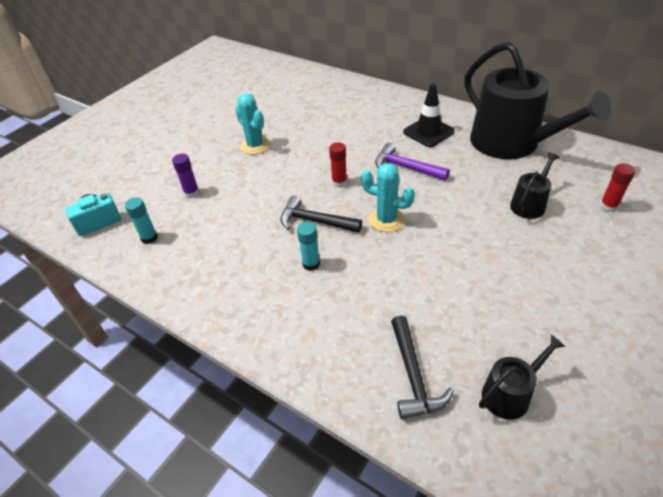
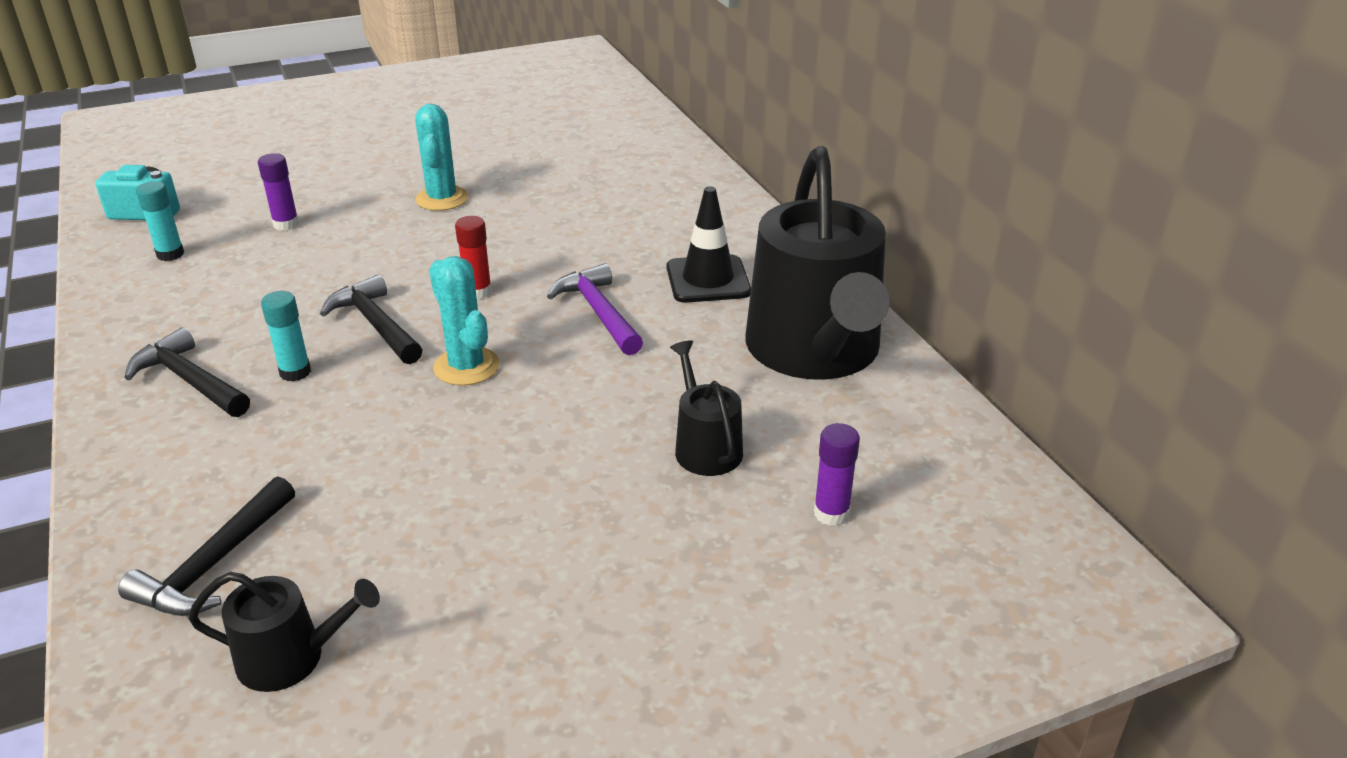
camera: 30 degrees right, 10 degrees down
black watering can [510,152,560,219] -> black watering can turned 90 degrees counterclockwise [670,340,743,476]
red glue stick [600,163,636,213] -> purple glue stick [814,423,860,526]
none -> black hammer [124,327,250,417]

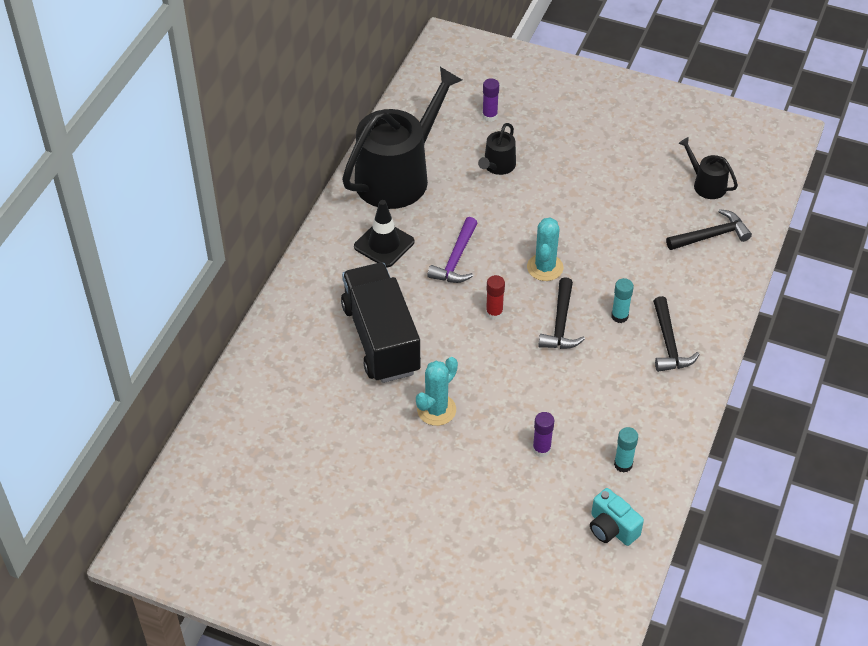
camera: 135 degrees left, 15 degrees up
none -> black truck [341,263,421,383]

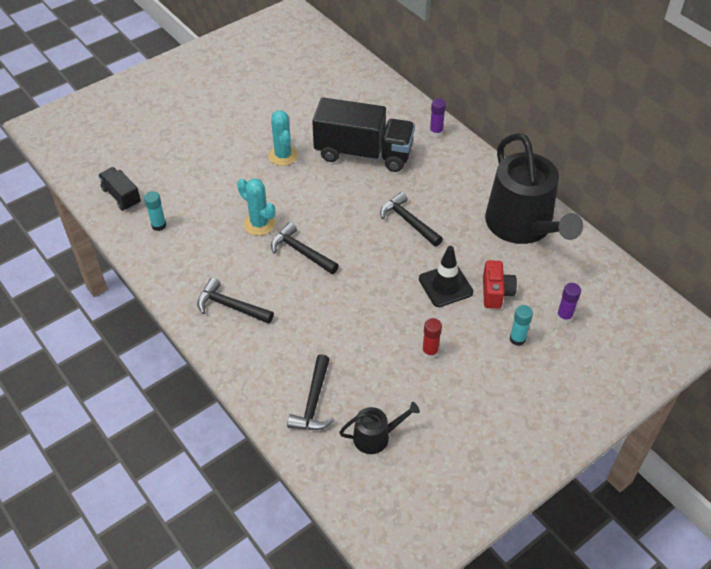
camera: 120 degrees right, 0 degrees up
black traffic cone [354,200,414,267] -> black traffic cone moved to [419,246,473,307]
purple hammer [427,217,477,283] -> black hammer [380,192,443,246]
black watering can [478,123,516,175] -> red camera [483,260,517,309]
red glue stick [486,275,505,320] -> red glue stick moved to [422,318,442,359]
turquoise cactus [527,218,563,281] -> turquoise cactus moved to [237,178,275,236]
purple glue stick [533,412,554,457] -> purple glue stick moved to [430,98,446,137]
turquoise camera [590,488,644,546] -> black truck [98,167,141,211]
turquoise glue stick [611,278,634,323] -> turquoise glue stick moved to [510,305,533,346]

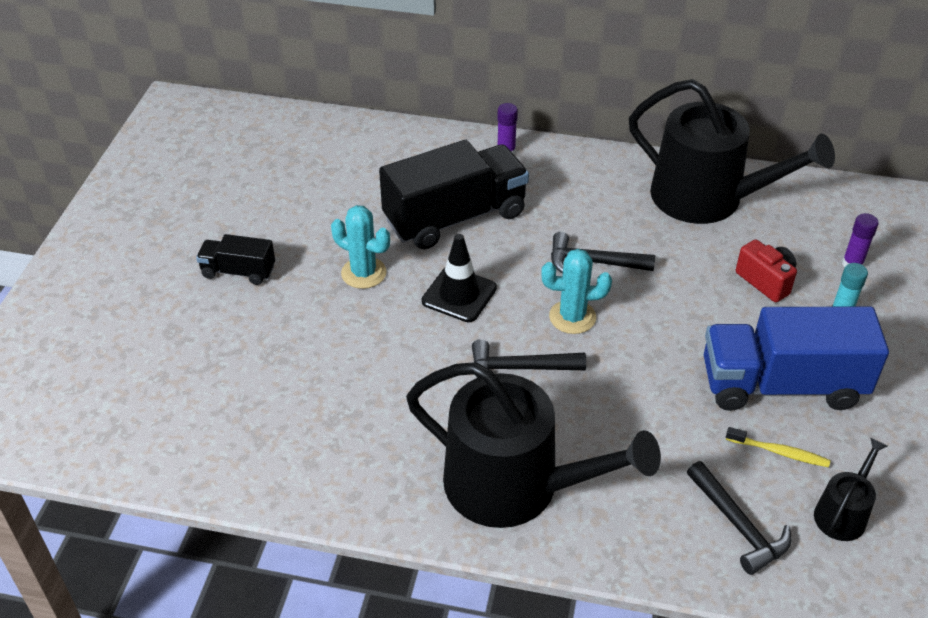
camera: 40 degrees left, 5 degrees down
black truck [98,167,141,211] -> black truck moved to [196,234,275,285]
turquoise glue stick [144,191,166,231] -> none
black hammer [197,278,274,324] -> black watering can [406,362,661,528]
turquoise cactus [237,178,275,236] -> turquoise cactus moved to [541,249,612,334]
black traffic cone [419,246,473,307] -> black traffic cone moved to [422,234,497,322]
red glue stick [422,318,442,359] -> blue truck [704,306,889,411]
none -> yellow toothbrush [726,427,830,467]

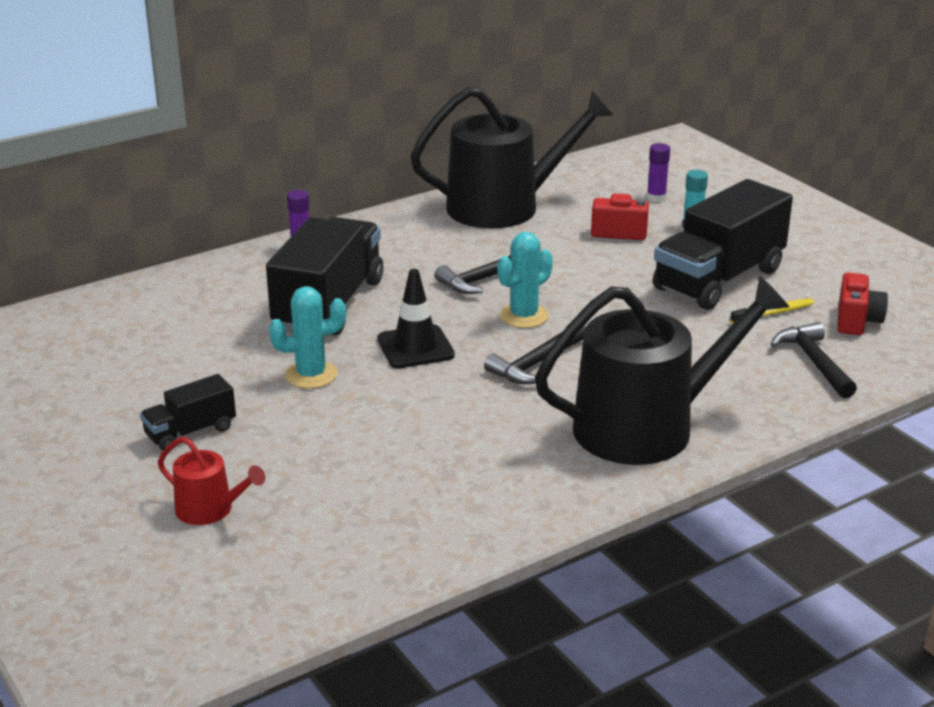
camera: 45 degrees left, 15 degrees down
black hammer [687,461,791,575] -> black hammer turned 120 degrees counterclockwise [770,322,857,398]
blue truck [704,306,889,411] -> black truck [653,179,793,310]
black watering can [814,438,888,541] -> red camera [837,273,888,335]
none -> red watering can [158,437,265,525]

